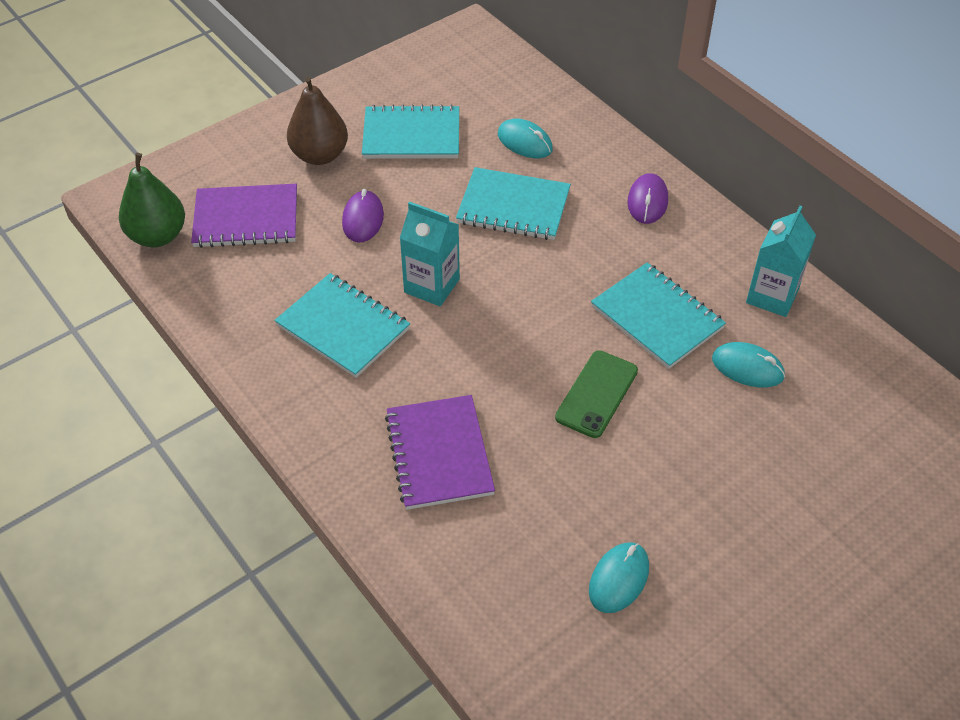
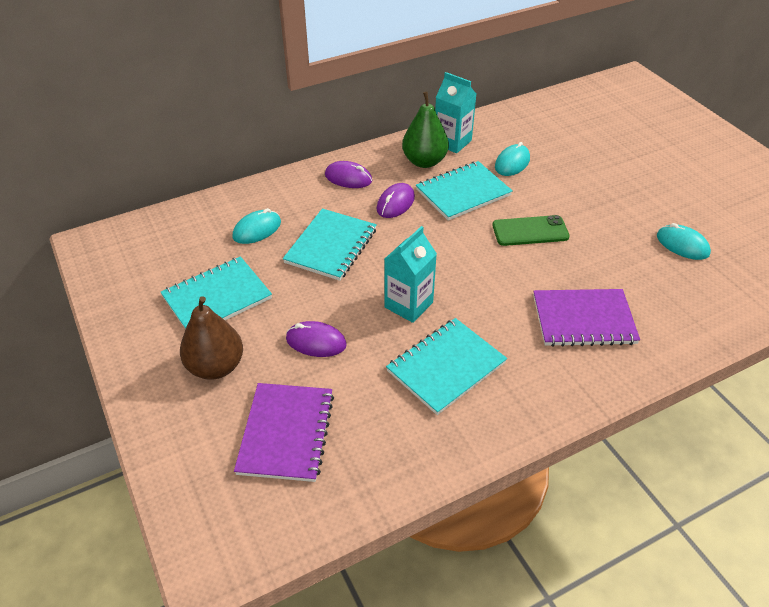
camera: 80 degrees left, 5 degrees down
green pear [119,153,185,247] -> green pear moved to [402,92,449,168]
turquoise notebook [362,104,459,159] -> turquoise notebook turned 45 degrees clockwise [160,256,272,329]
green phone [555,350,638,438] -> green phone turned 45 degrees counterclockwise [492,215,570,246]
none -> purple mouse [376,183,415,218]

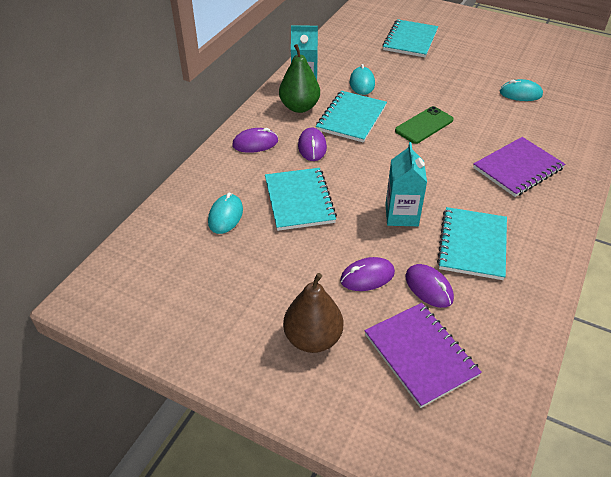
camera: 35 degrees left, 0 degrees up
turquoise notebook [160,256,272,329] -> turquoise notebook moved to [382,19,438,57]
none -> purple mouse [405,264,454,308]

